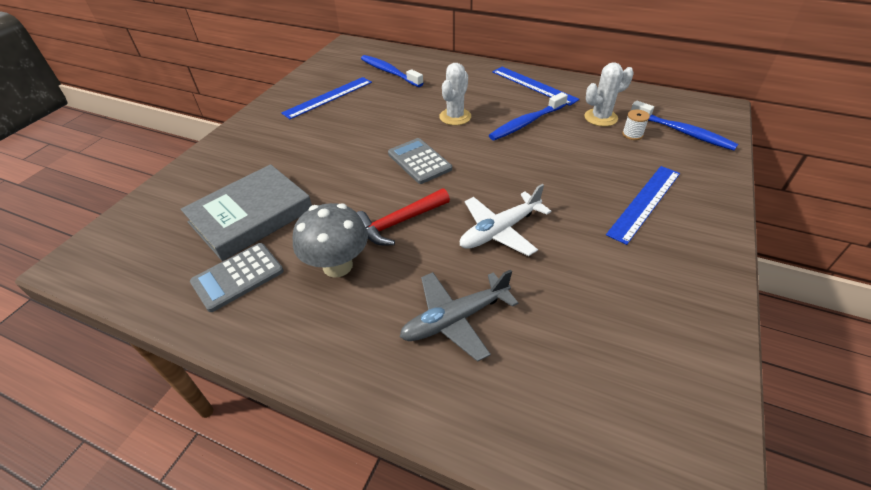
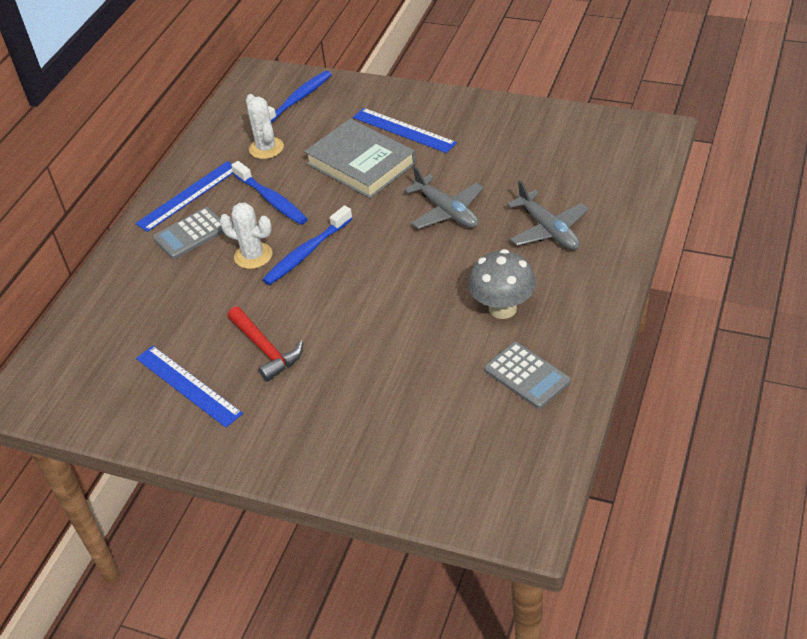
camera: 90 degrees left, 0 degrees up
grey book [181,164,312,261] -> grey book moved to [304,118,416,198]
red hammer [357,188,450,246] -> red hammer moved to [228,306,303,382]
blue toothbrush [361,55,423,87] -> blue toothbrush moved to [262,205,353,285]
grey calculator [388,138,452,184] -> grey calculator moved to [153,207,224,259]
white plane [460,184,551,256] -> grey plane [404,166,483,229]
white spool [622,110,650,140] -> none

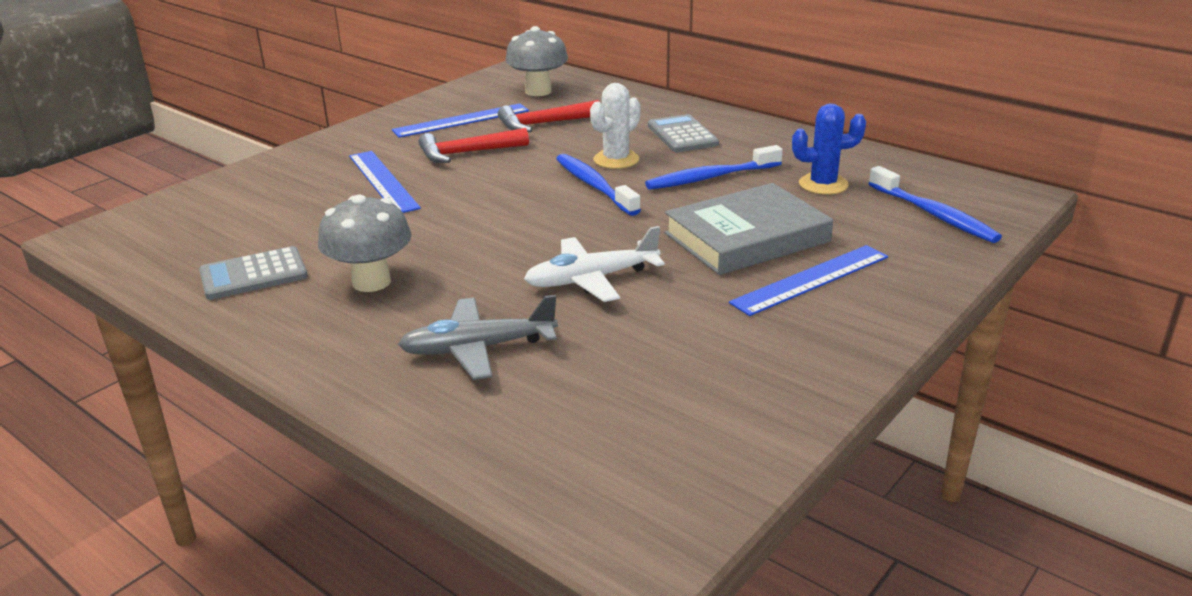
camera: 105 degrees right, 15 degrees down
blue ruler [135,161,233,232] -> blue ruler moved to [349,151,421,213]
white cactus [246,94,284,159] -> blue cactus [792,104,866,195]
grey plane [404,166,483,229] -> white plane [524,226,665,302]
none -> red hammer [498,100,600,132]
none -> grey mushroom [505,26,568,96]

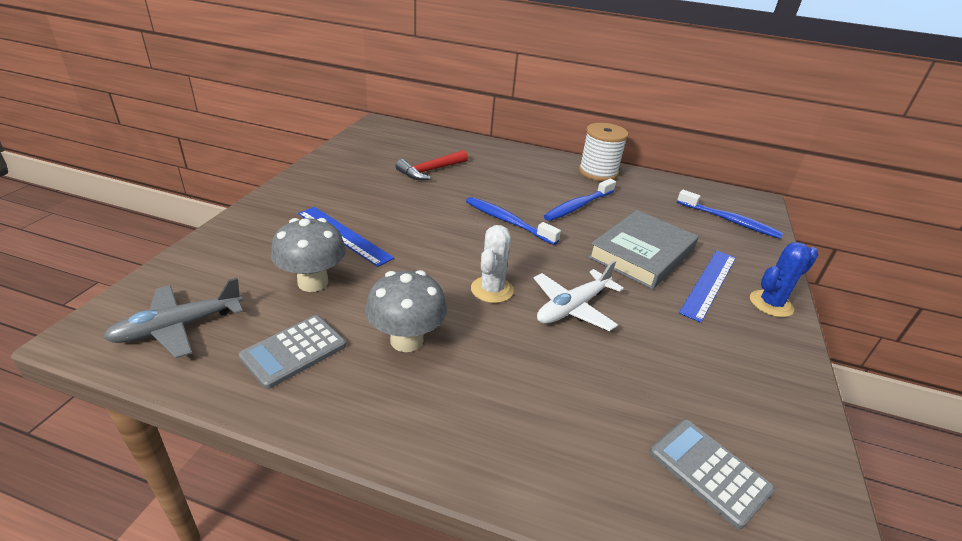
camera: 25 degrees left, 5 degrees up
blue ruler [392,103,529,138] -> none
grey plane [398,295,558,380] -> grey plane moved to [103,278,243,358]
red hammer [419,128,529,163] -> none
grey mushroom [505,26,568,96] -> grey mushroom moved to [271,218,346,292]
white cactus [590,83,641,169] -> white cactus moved to [471,225,514,303]
grey calculator [648,114,719,152] -> grey calculator moved to [650,419,775,529]
blue cactus [792,104,866,195] -> blue cactus moved to [750,242,818,317]
none -> white spool [579,123,628,181]

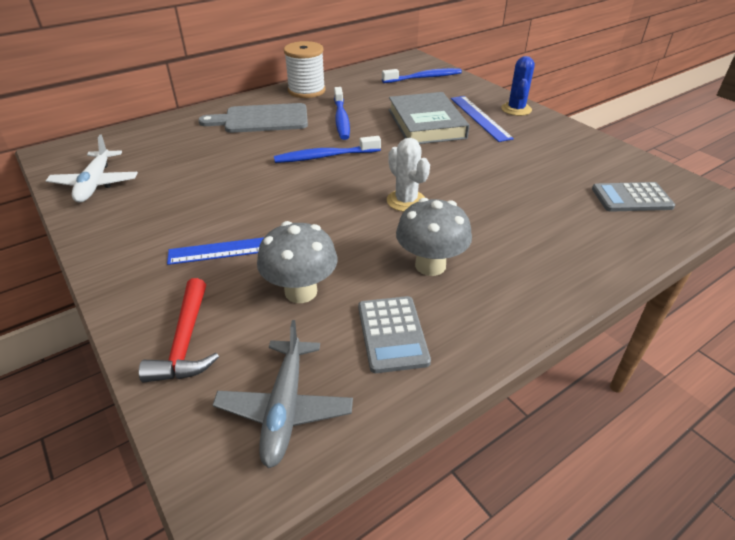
camera: 50 degrees left, 5 degrees up
red hammer [396,150,468,180] -> red hammer moved to [139,278,219,383]
white plane [534,261,624,331] -> white plane moved to [46,134,138,202]
none -> grey cutting board [198,103,308,133]

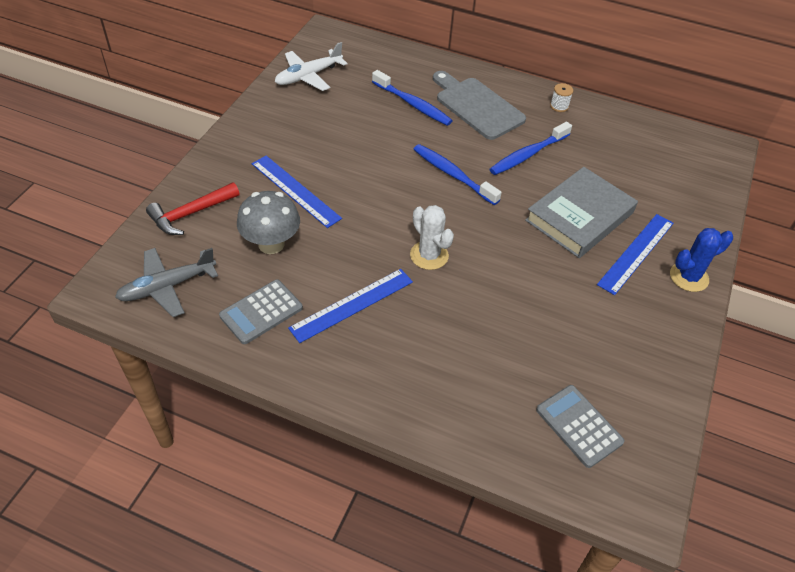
camera: 55 degrees right, 10 degrees up
white spool [284,41,326,98] -> white spool [550,83,573,112], size x0.44
blue toothbrush [382,68,462,83] -> blue toothbrush moved to [372,70,453,126]
white cactus [387,138,430,212] -> white cactus turned 60 degrees counterclockwise [410,205,454,270]
grey mushroom [396,198,472,276] -> blue ruler [288,269,413,343]

